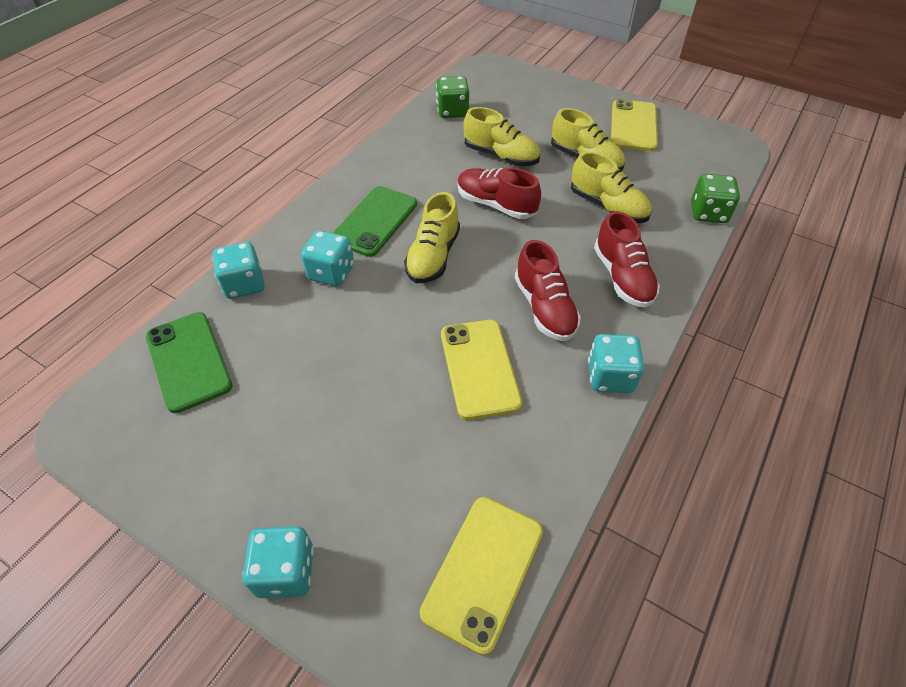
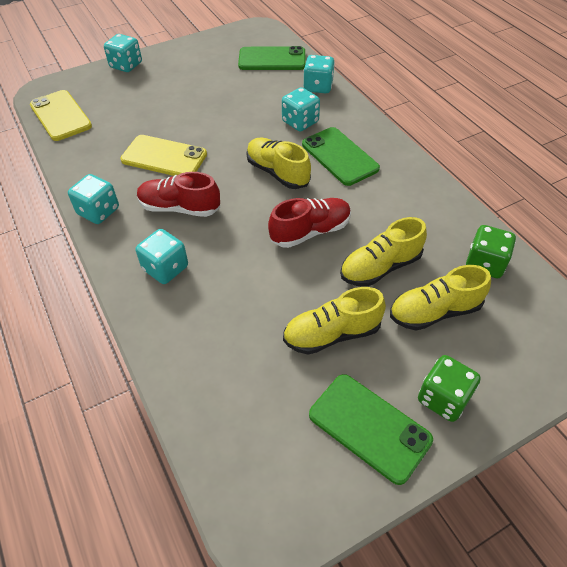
camera: 120 degrees right, 0 degrees up
yellow shoe [571,152,652,223] -> yellow shoe moved to [390,265,491,330]
red shoe [594,211,660,308] -> turquoise dice [136,229,188,284]
yellow phone [611,99,658,151] -> green phone [309,374,433,485]
green dice [691,174,740,223] -> green dice moved to [418,355,481,422]

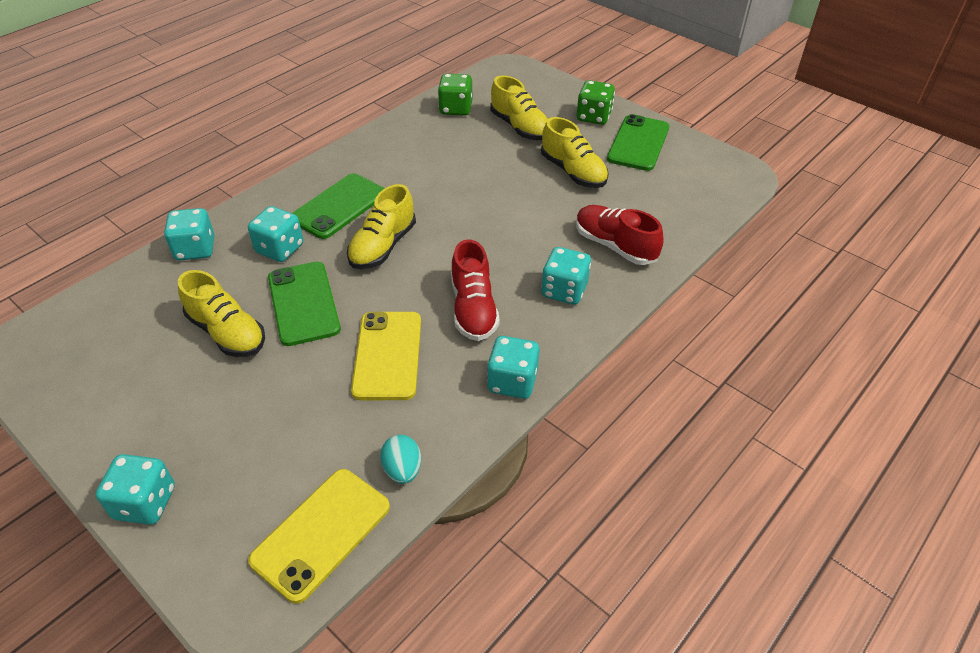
camera: 110 degrees left, 5 degrees down
green phone [238,46,306,70] -> green phone moved to [268,262,341,346]
red shoe [268,198,351,248] -> red shoe moved to [576,205,664,265]
yellow shoe [340,217,427,287] -> yellow shoe moved to [178,270,265,357]
none -> turquoise egg [380,435,421,484]

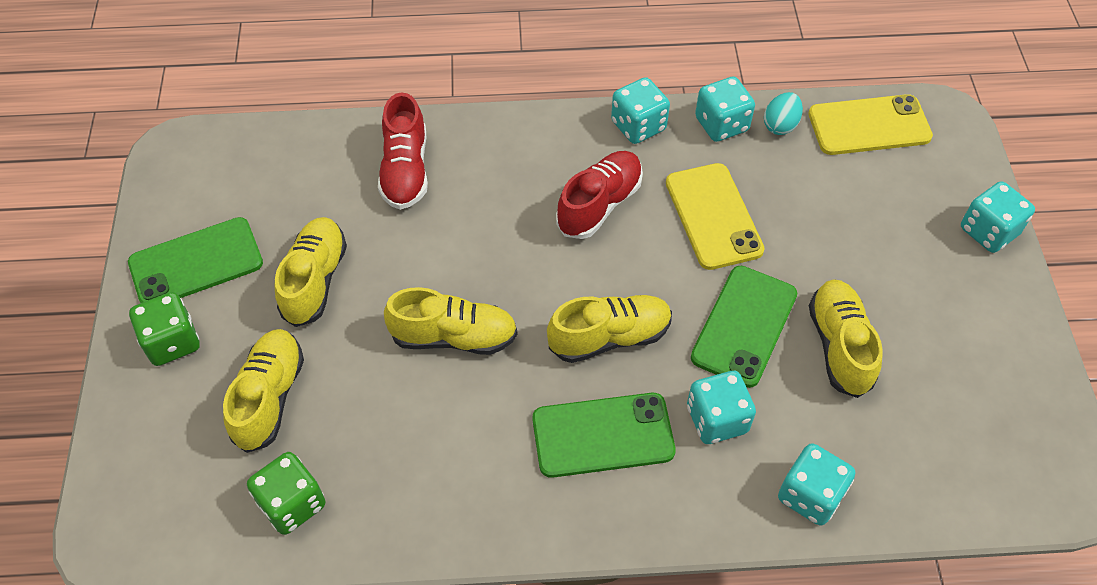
camera: 135 degrees left, 10 degrees up
yellow phone [351,312,421,400] -> yellow phone turned 60 degrees counterclockwise [666,163,765,270]
turquoise dice [541,247,591,305] -> turquoise dice moved to [695,76,755,142]
none -> yellow shoe [384,287,517,355]

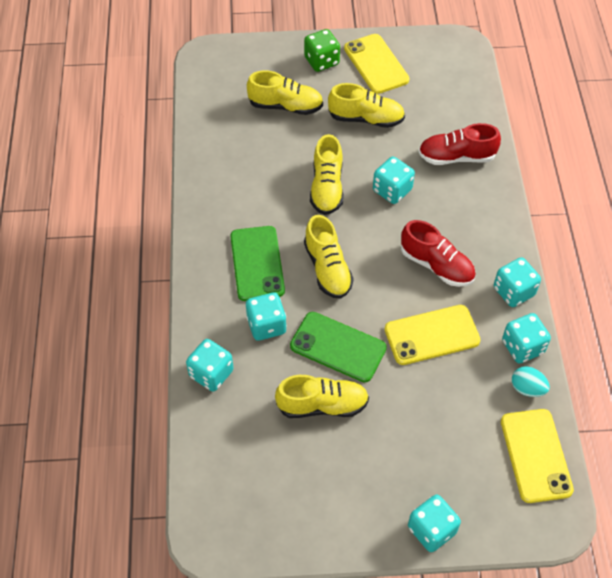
camera: 90 degrees right, 0 degrees up
green phone [128,217,263,303] -> yellow phone [344,34,409,94]
green dice [247,452,326,535] -> none
none -> turquoise dice [373,157,415,204]

